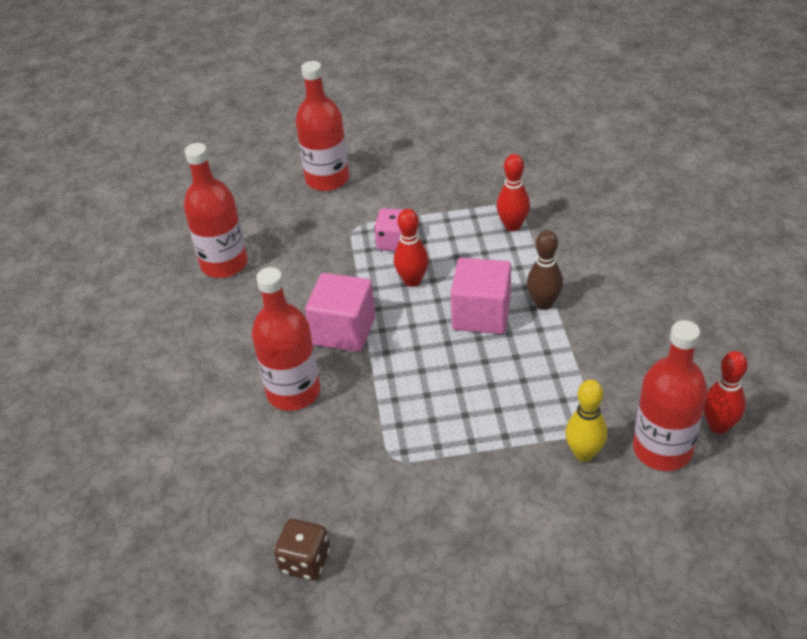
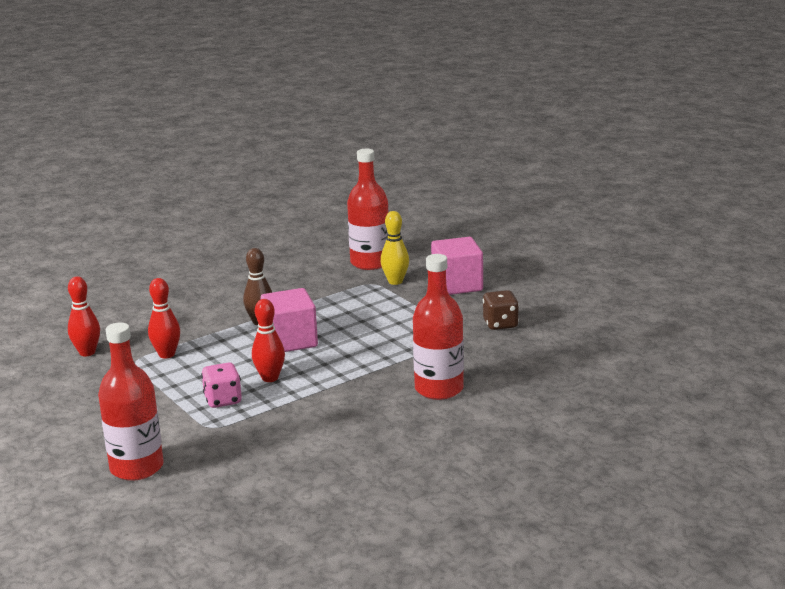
camera: 120 degrees left, 20 degrees down
red bottle [184,143,248,278] -> none
brown dice [274,519,330,580] -> brown dice moved to [483,290,519,330]
pink cube [305,273,375,352] -> pink cube moved to [431,237,483,295]
red bowling pin [704,351,748,434] -> red bowling pin moved to [68,276,100,356]

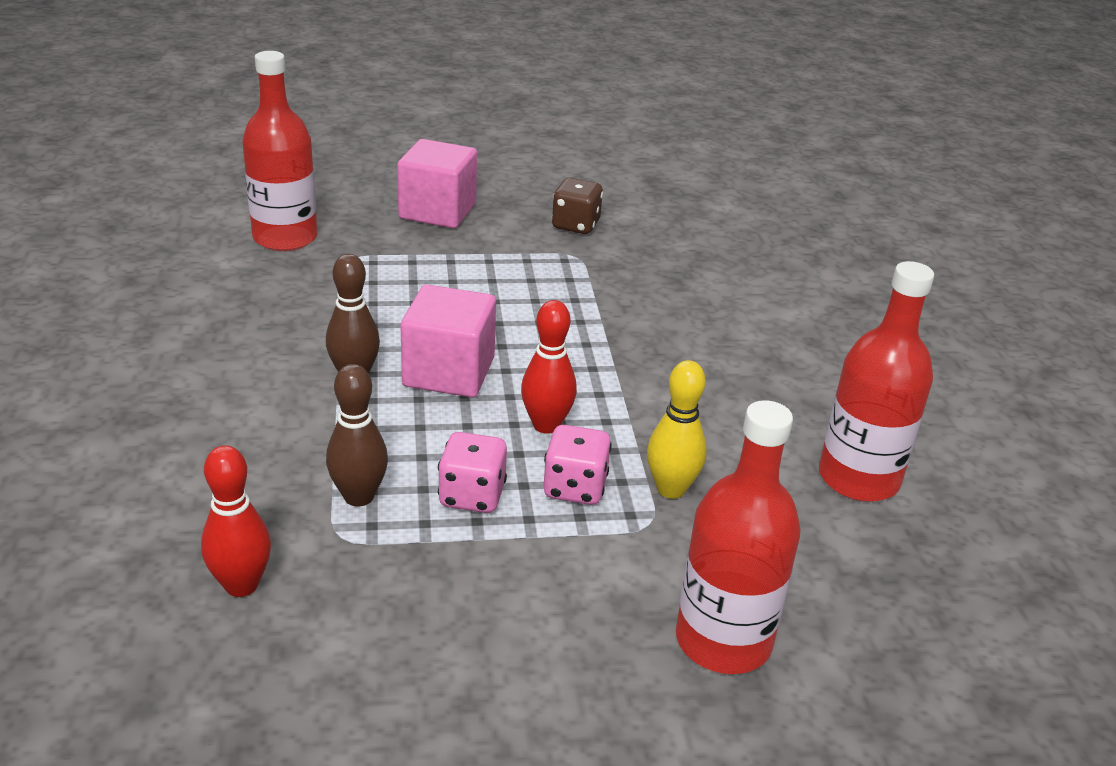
camera: 65 degrees left, 10 degrees up
red bowling pin [148,278,180,359] -> brown bowling pin [326,364,388,507]
yellow bowling pin [381,211,409,285] -> yellow bowling pin moved to [647,360,707,499]
red bottle [413,254,464,400] -> red bottle moved to [819,261,934,502]
none -> pink dice [438,432,507,513]

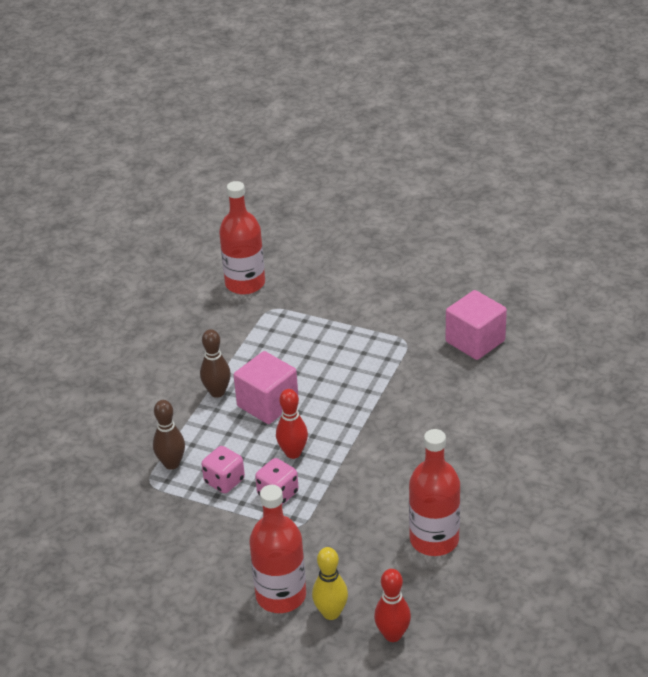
camera: 35 degrees right, 5 degrees up
red bowling pin [201,445,271,597] -> red bowling pin moved to [374,569,411,642]
pink cube [397,139,477,228] -> pink cube moved to [446,290,507,360]
brown dice [552,178,603,234] -> none
yellow bowling pin [647,360,707,499] -> yellow bowling pin moved to [312,547,348,620]

